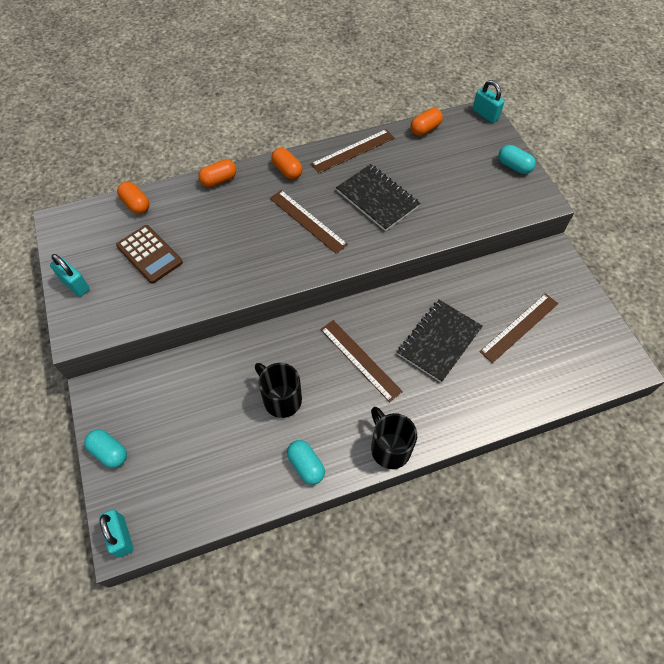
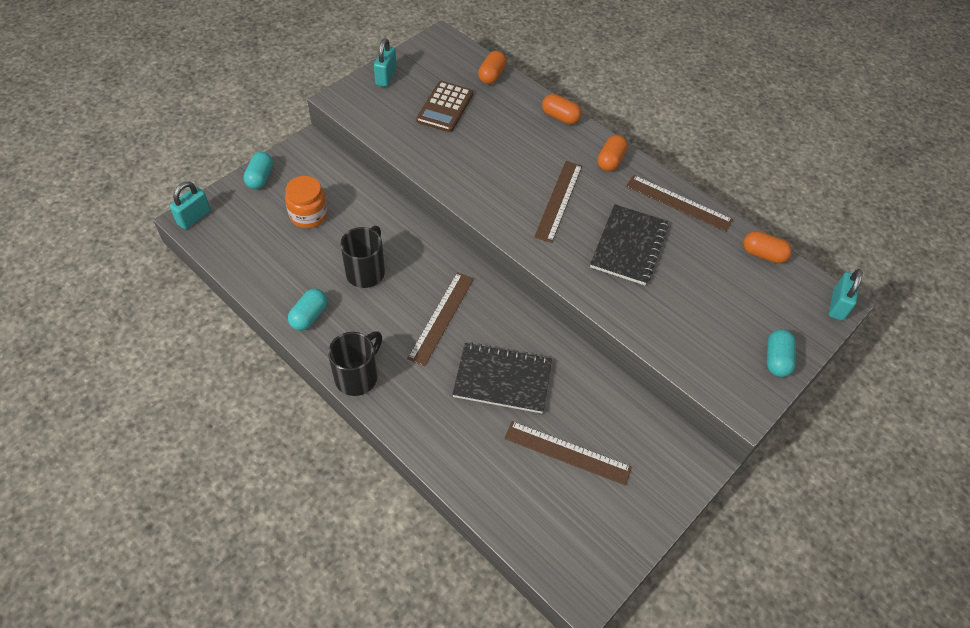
camera: 60 degrees right, 5 degrees down
none -> orange jar [285,176,328,228]

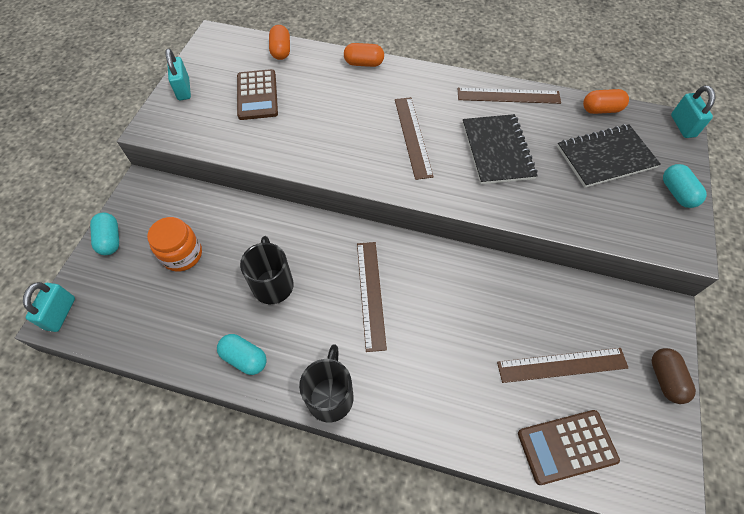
camera: 25 degrees left, 5 degrees up
turquoise capsule [288,289,327,330] -> turquoise capsule turned 60 degrees counterclockwise [217,334,267,375]
black notebook [452,342,552,413] -> black notebook moved to [557,124,661,188]
orange capsule [597,135,628,172] -> none
none -> brown calculator [518,410,620,485]
none -> brown capsule [652,348,696,404]

